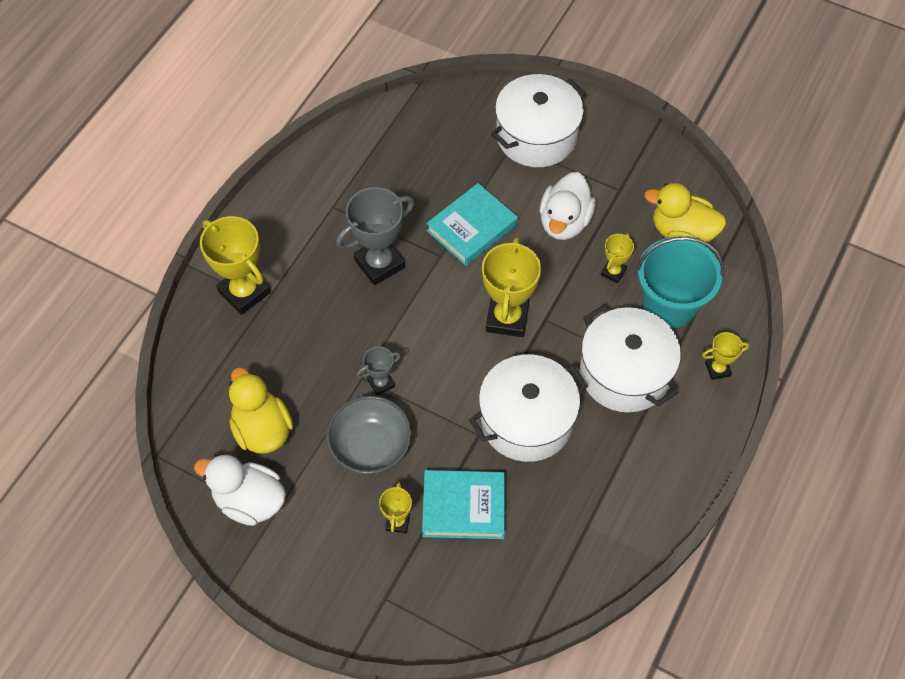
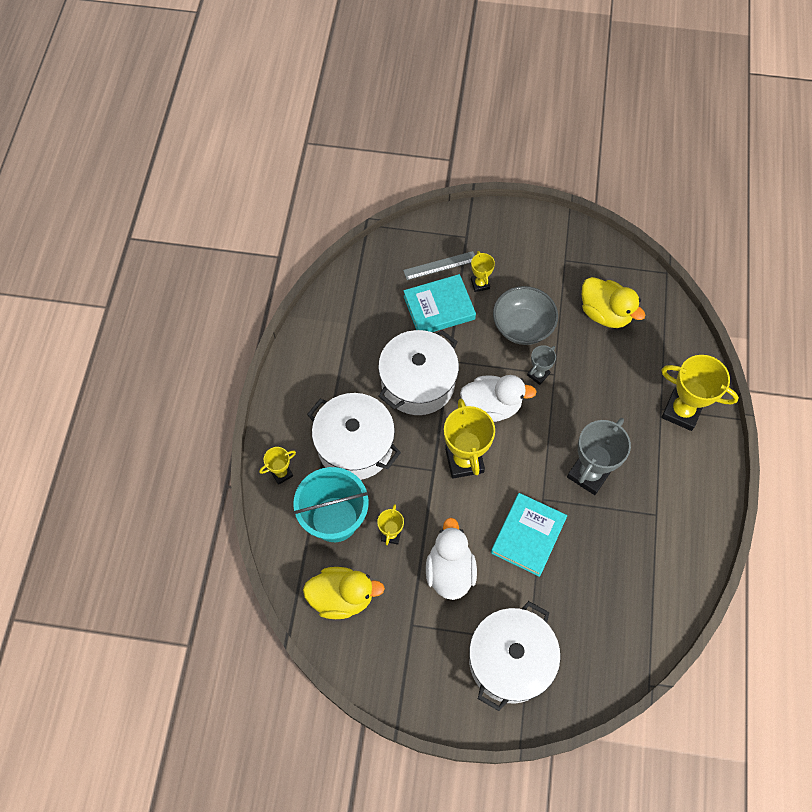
camera: 160 degrees right, 5 degrees up
white duck [194,455,286,526] -> white duck moved to [460,375,537,422]
none -> grey ruler [403,251,475,280]

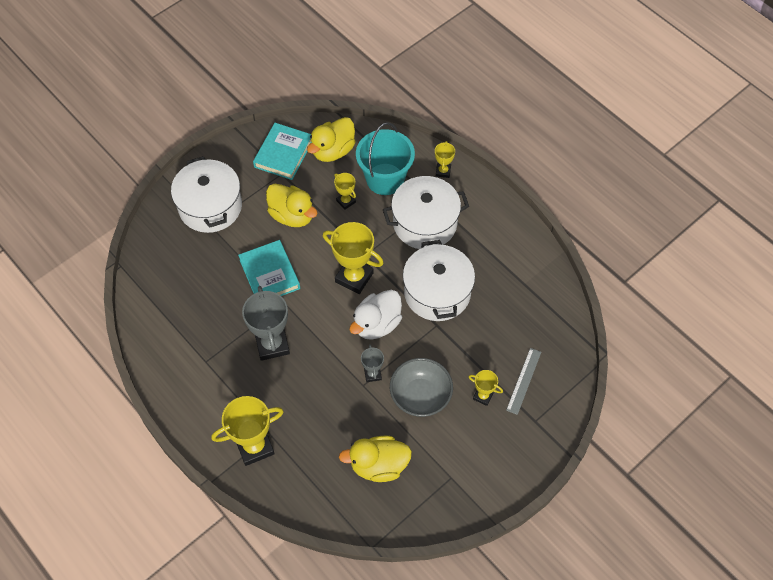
camera: 130 degrees right, 5 degrees down
turquoise book [403,274,476,332] -> turquoise book moved to [253,123,312,180]
white duck [426,518,477,600] -> yellow duck [266,183,318,227]

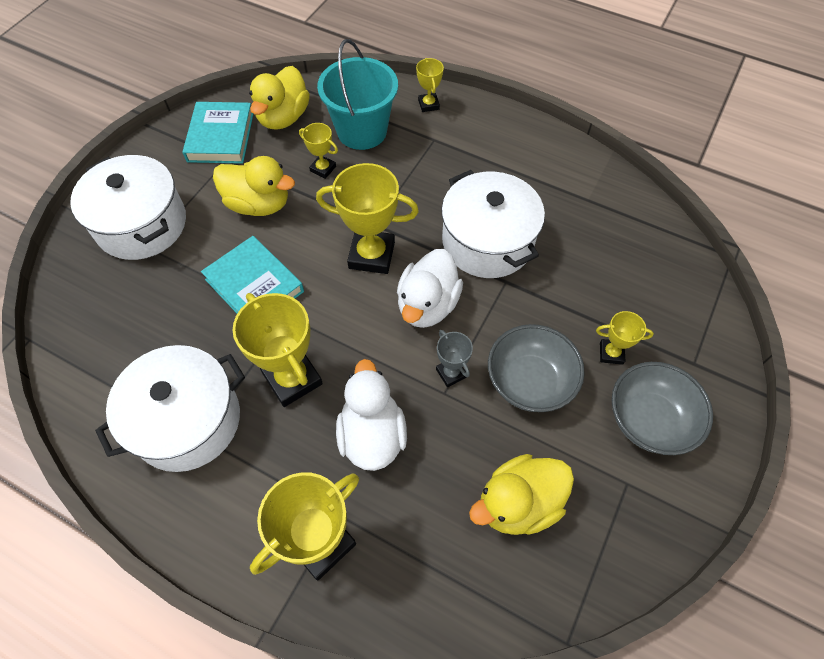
camera: 20 degrees left, 0 degrees up
grey trophy [242,286,290,361] -> yellow trophy [232,293,323,407]
white pot [383,176,469,249] -> white pot moved to [95,345,245,472]
grey ruler [506,348,541,415] -> none
none -> white duck [336,359,407,471]
none -> grey bowl [612,362,713,455]

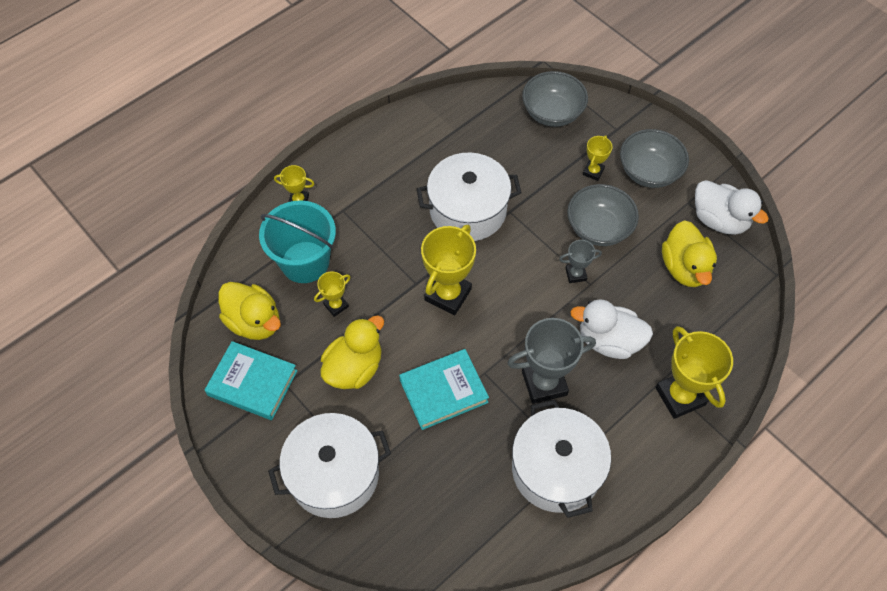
camera: 70 degrees left, 0 degrees up
yellow trophy [232,293,323,407] -> grey trophy [508,318,596,404]
white duck [397,249,463,328] -> white duck moved to [695,180,769,235]
none -> grey bowl [522,71,588,127]

